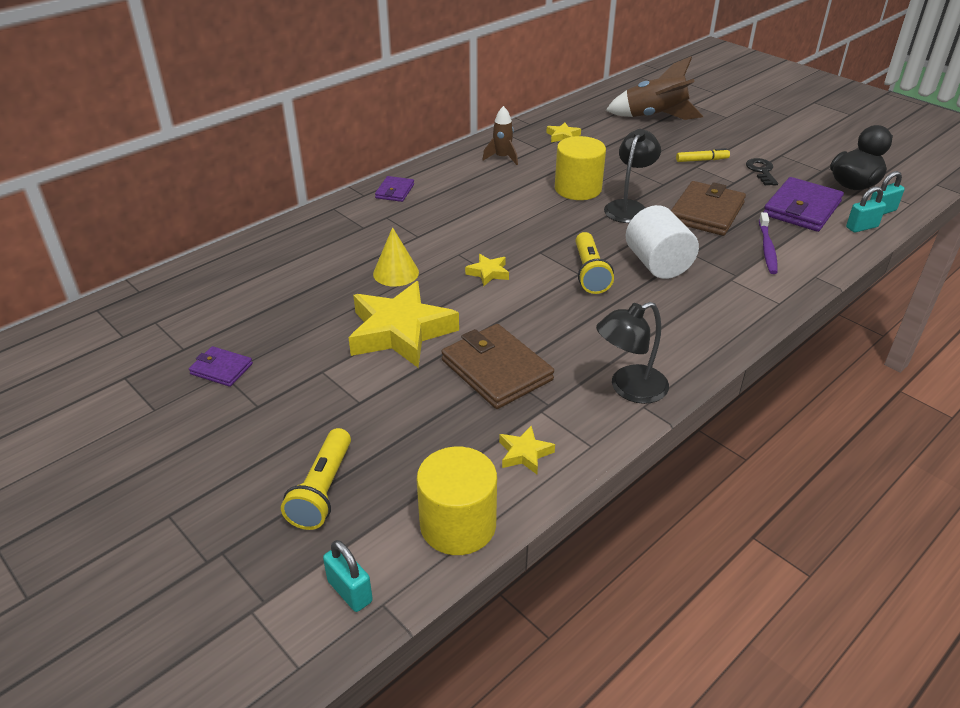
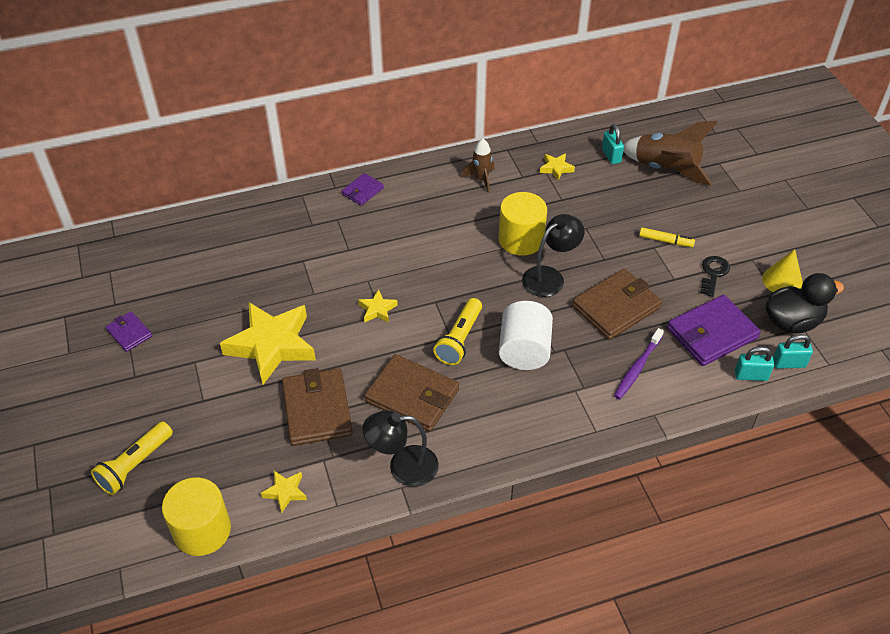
camera: 25 degrees right, 10 degrees up
turquoise padlock [323,540,373,612] -> turquoise padlock moved to [602,124,624,164]
yellow cone [373,227,419,286] -> yellow cone moved to [762,249,803,292]
none -> brown wallet [364,354,459,432]

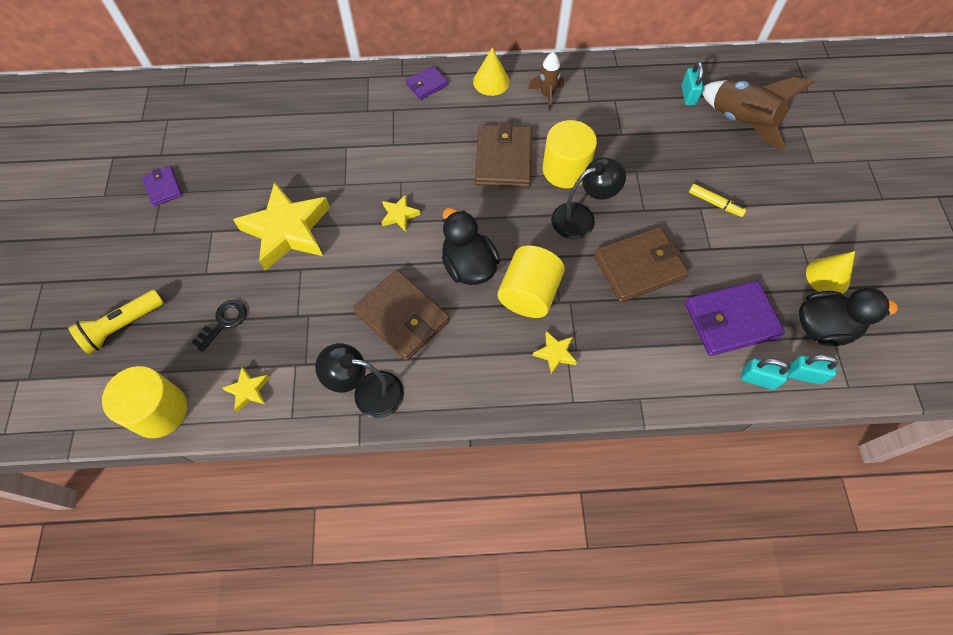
camera: 15 degrees right, 15 degrees up
brown wallet [282,368,353,446] -> brown wallet moved to [475,122,532,188]
yellow flashlight [433,298,482,365] -> black duck [442,208,500,285]
white cylinder [499,301,553,370] -> yellow cylinder [498,245,565,318]
yellow star [540,153,575,181] -> yellow star moved to [533,331,577,375]
purple toothbrush [614,328,664,399] -> none
black key [700,256,730,297] -> black key moved to [191,300,247,352]
none -> yellow cone [473,47,510,96]

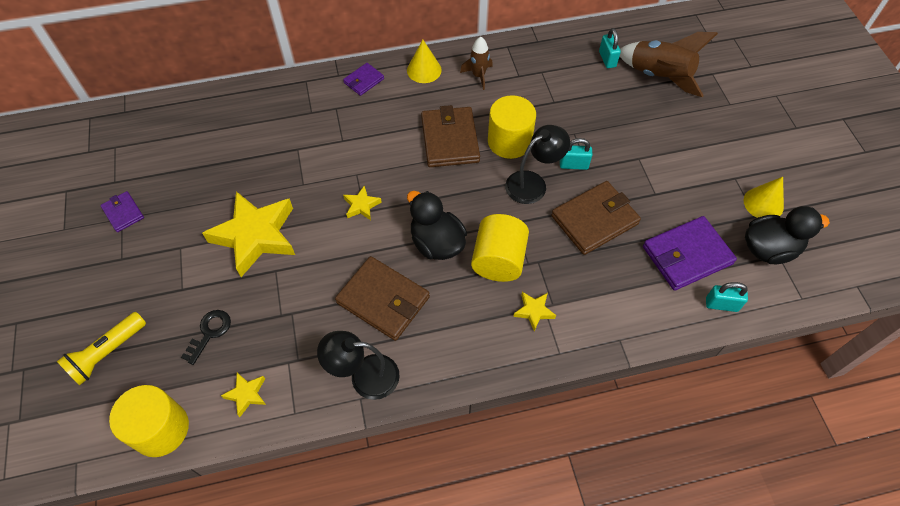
camera: 10 degrees left, 5 degrees down
yellow marker [689,184,747,217] -> none
turquoise padlock [788,355,838,384] -> turquoise padlock moved to [560,138,593,170]

